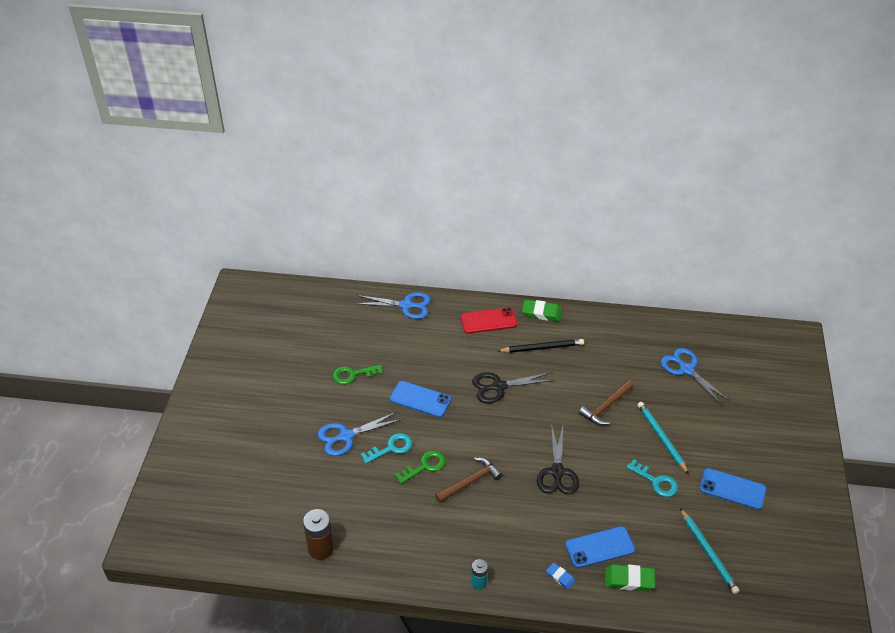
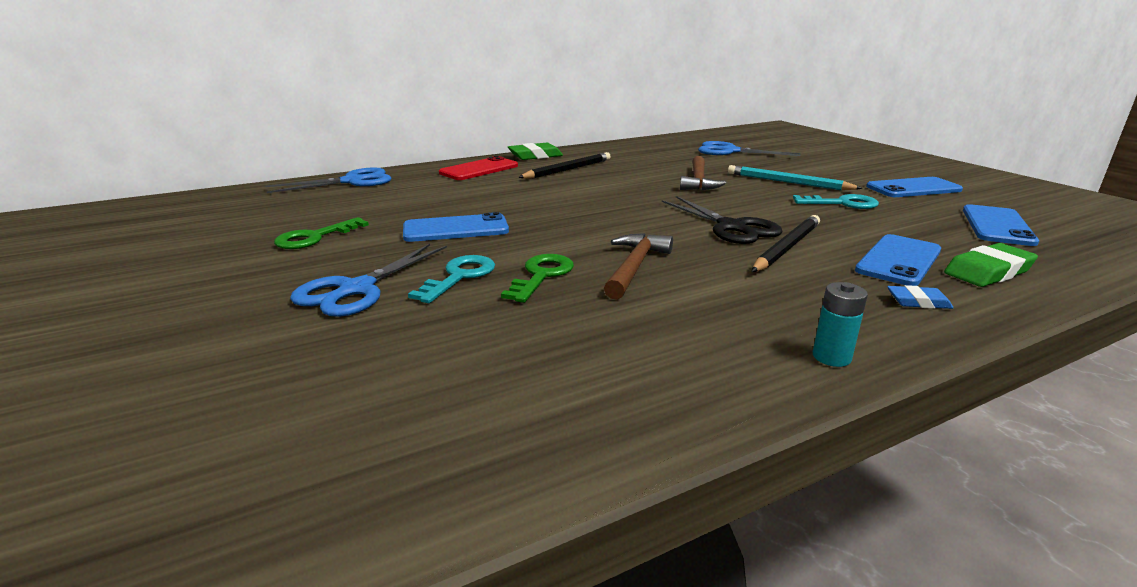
camera: 35 degrees left, 20 degrees down
brown battery [303,509,334,560] -> none
black scissors [472,372,554,403] -> none
turquoise pencil [680,508,740,594] -> blue phone [963,204,1039,246]
none -> black pencil [751,215,820,272]

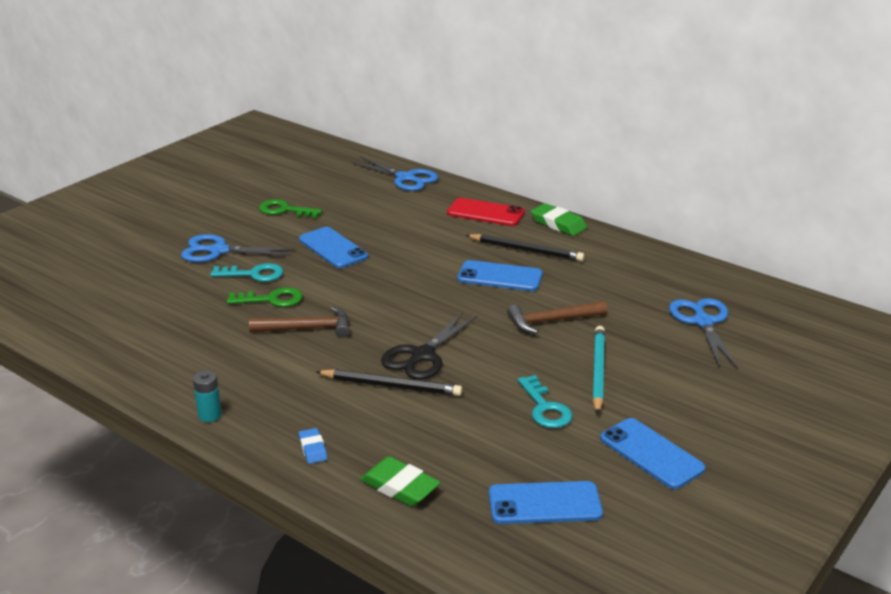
camera: 65 degrees right, 5 degrees up
blue phone [855,234,941,286] -> blue phone moved to [457,260,543,291]

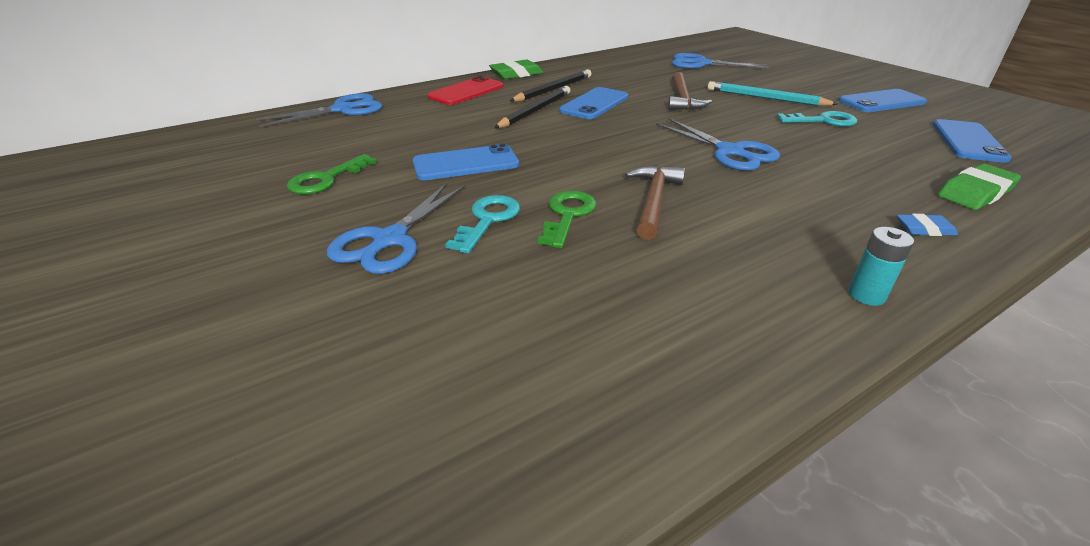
camera: 70 degrees left, 5 degrees up
black pencil [316,369,462,396] -> black pencil moved to [494,86,570,128]
black scissors [381,312,477,380] -> blue scissors [656,118,780,171]

